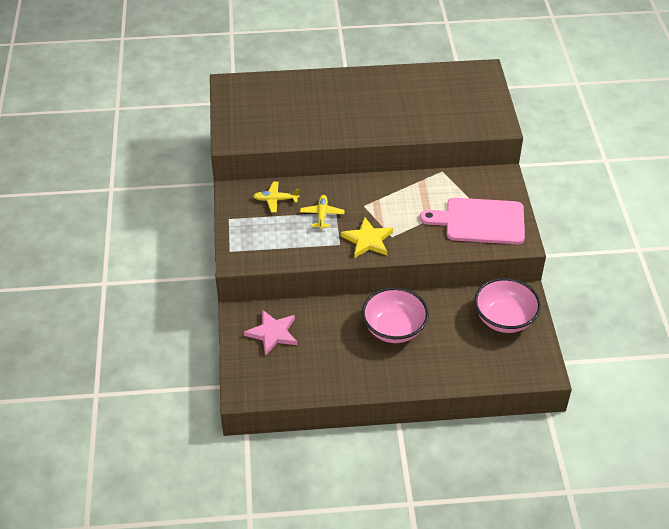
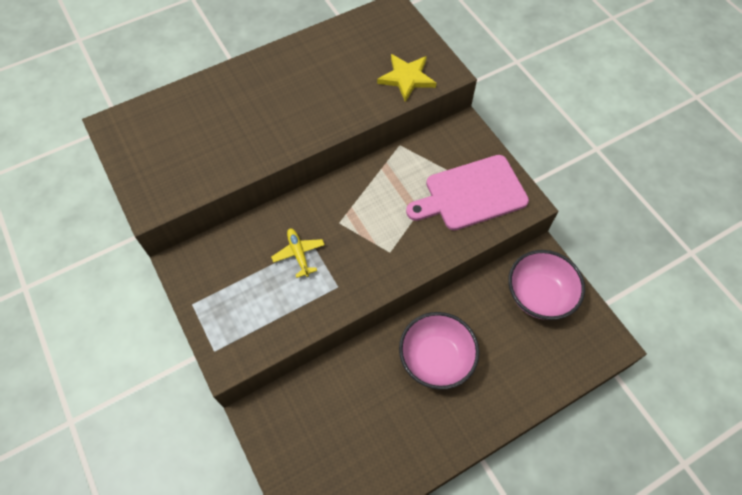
camera: 25 degrees left, 15 degrees up
pink star [244,310,297,356] -> none
yellow plane [253,181,299,212] -> none
yellow star [341,217,393,258] -> yellow star moved to [377,54,436,102]

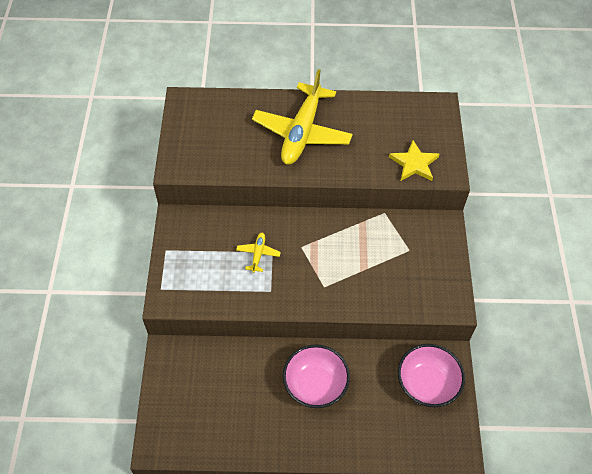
camera: 30 degrees right, 5 degrees down
pink cutting board [406,155,529,231] -> none
none -> yellow plane [252,69,353,165]

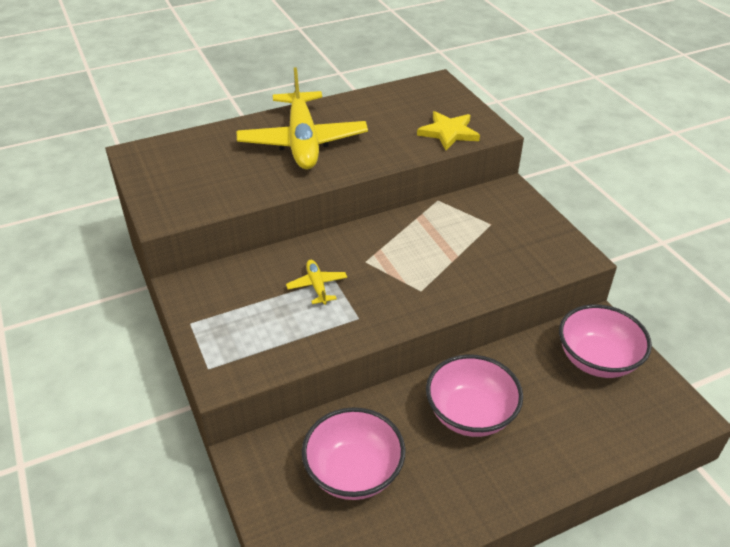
camera: 25 degrees left, 15 degrees down
none -> pink bowl [302,407,405,500]

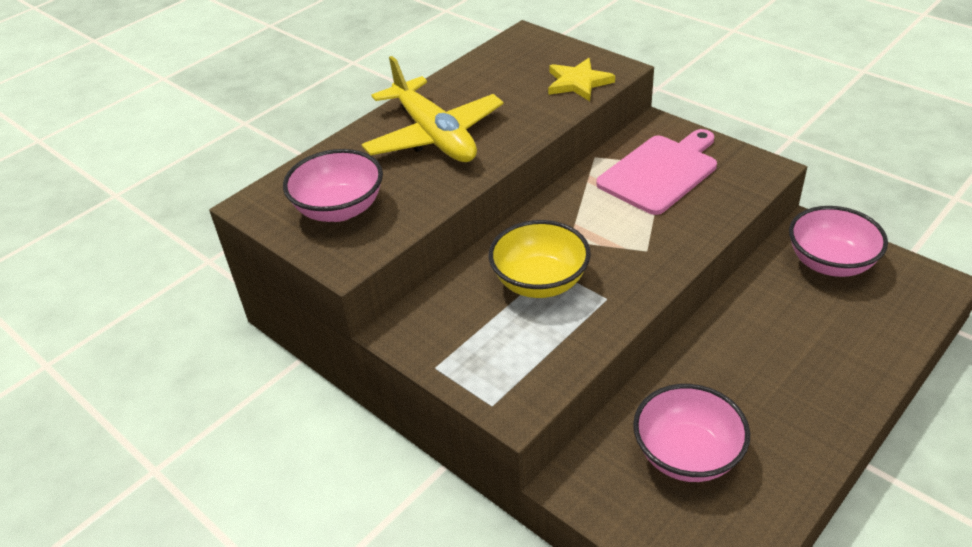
camera: 20 degrees left, 0 degrees up
yellow plane [286,260,347,305] -> yellow bowl [489,220,591,298]
pink bowl [426,354,523,437] -> pink bowl moved to [283,149,383,222]
none -> pink cutting board [596,129,717,215]

